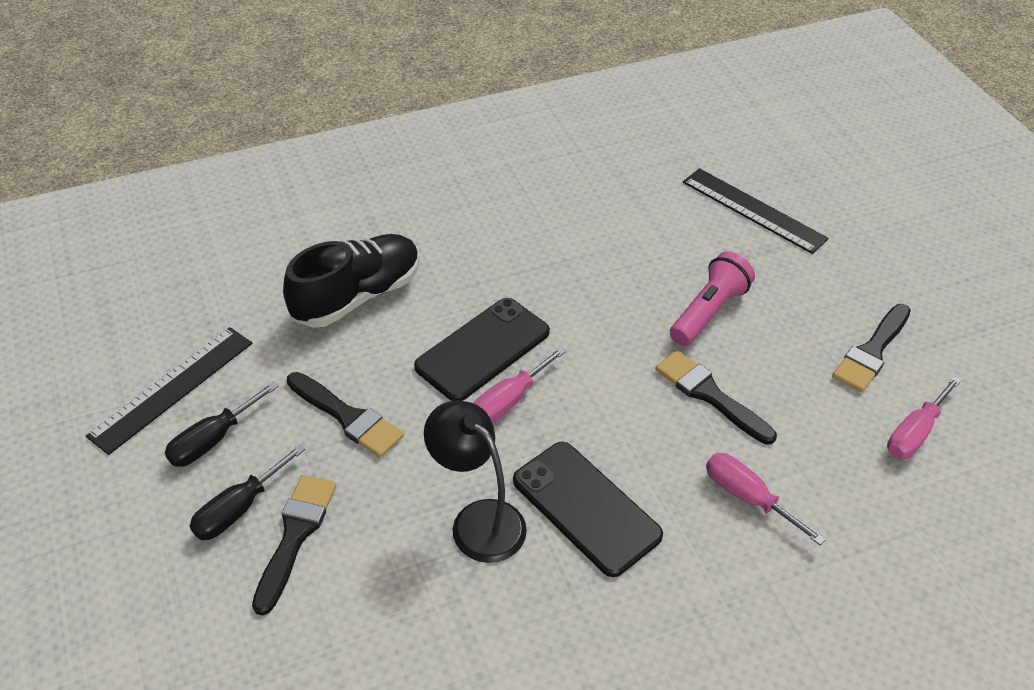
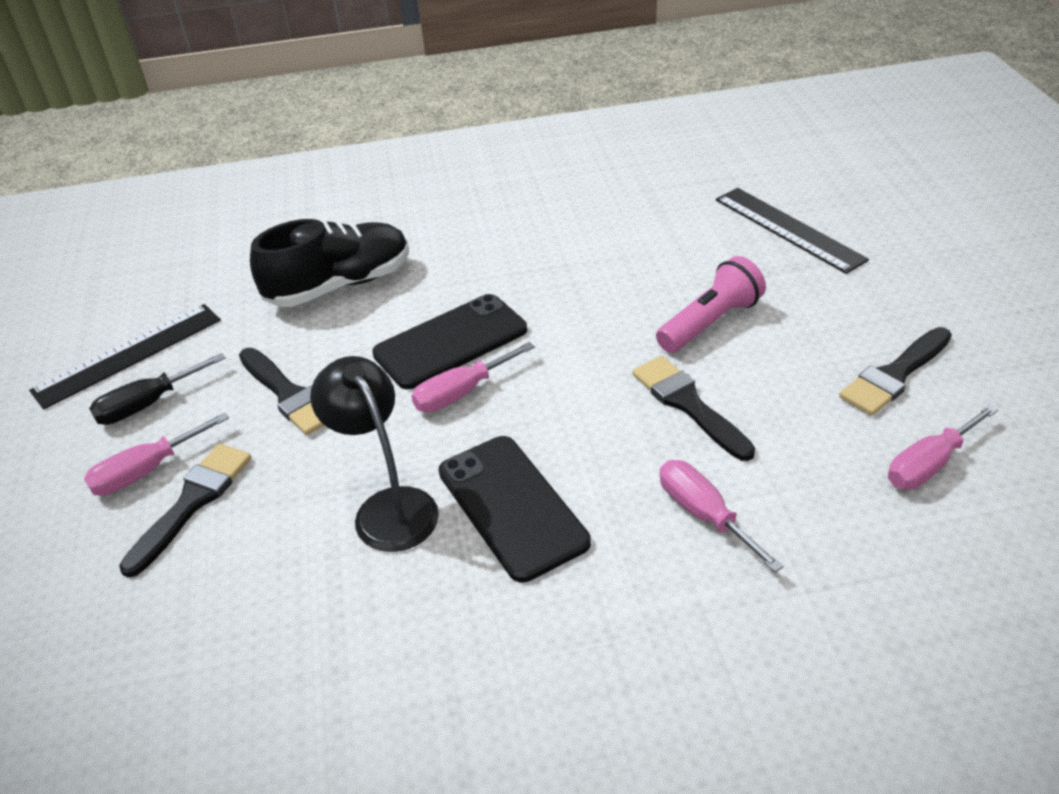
camera: 15 degrees right, 5 degrees down
black screwdriver [190,444,305,540] -> pink screwdriver [84,413,229,496]

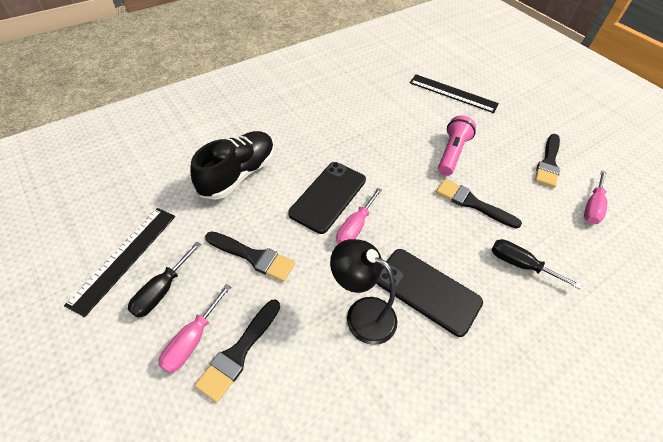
camera: 30 degrees left, 10 degrees up
black brush [119,444,251,578] -> black brush turned 150 degrees counterclockwise [195,299,280,403]
pink screwdriver [660,460,784,572] -> black screwdriver [492,239,581,289]

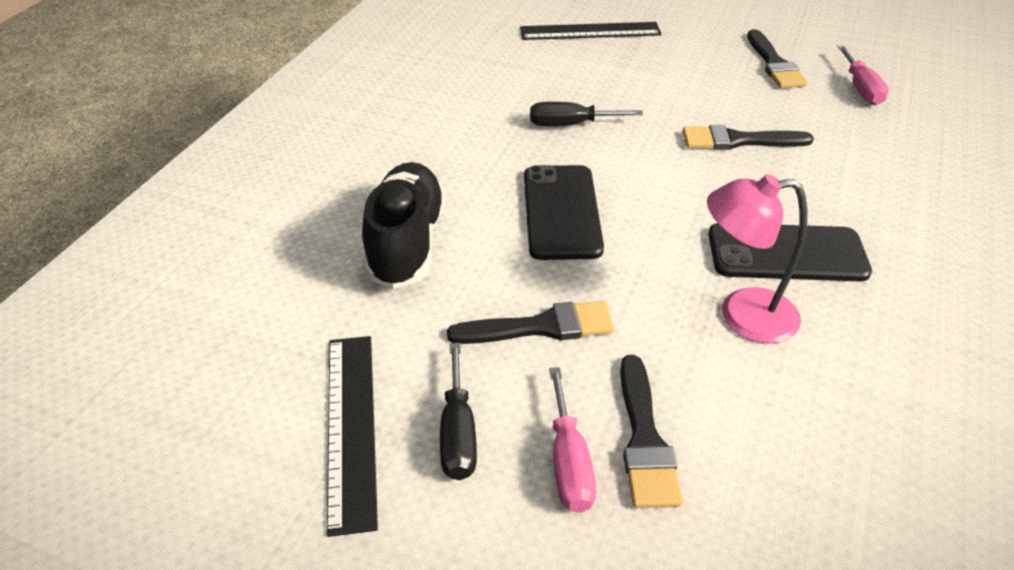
camera: 30 degrees left, 10 degrees down
black lamp [330,239,397,345] -> pink lamp [707,174,808,344]
pink screwdriver [336,188,382,244] -> none
pink flashlight [438,115,476,176] -> none
black screwdriver [492,239,581,289] -> black screwdriver moved to [530,102,643,126]

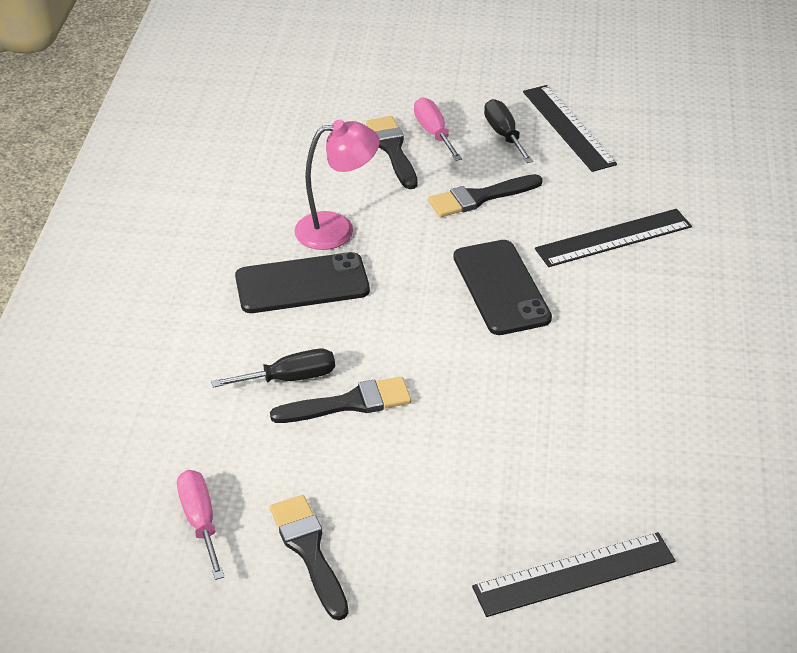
camera: 165 degrees right, 0 degrees up
black shoe [362,162,446,289] -> black ruler [535,209,692,267]
black screwdriver [530,102,643,126] -> black screwdriver moved to [211,349,335,388]

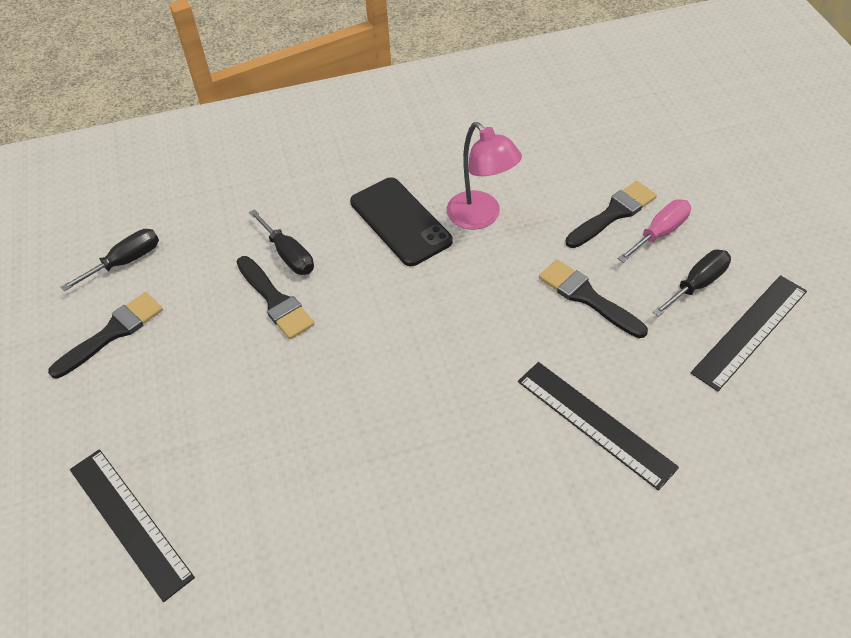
camera: 70 degrees right, 10 degrees up
pink screwdriver [177,470,224,580] -> black screwdriver [61,229,159,292]
black phone [453,240,552,335] -> none

